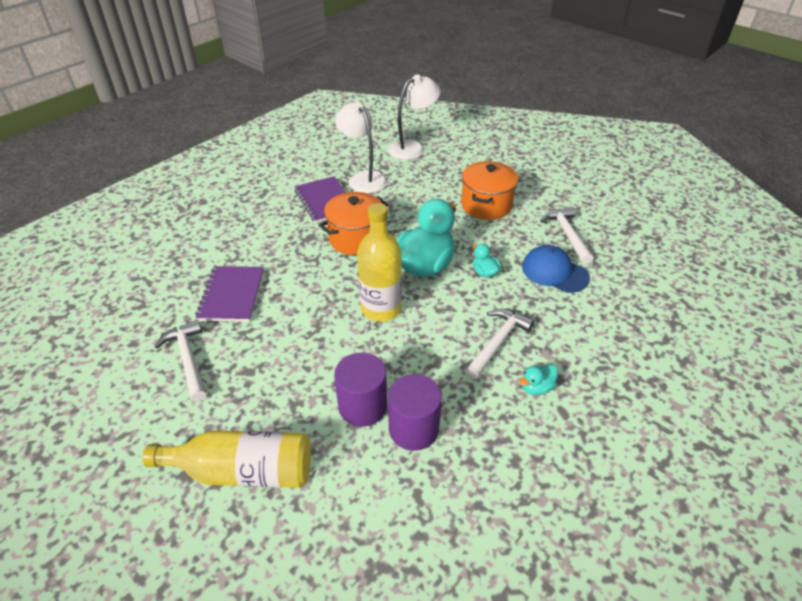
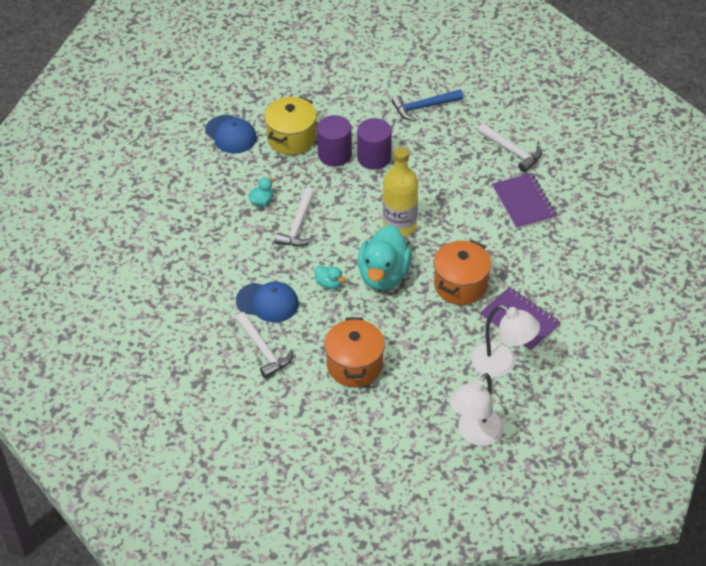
camera: 160 degrees right, 5 degrees up
yellow bottle [143,430,311,488] -> blue hammer [392,89,463,121]
none -> blue cap [205,115,257,154]
none -> yellow pot [264,97,317,155]

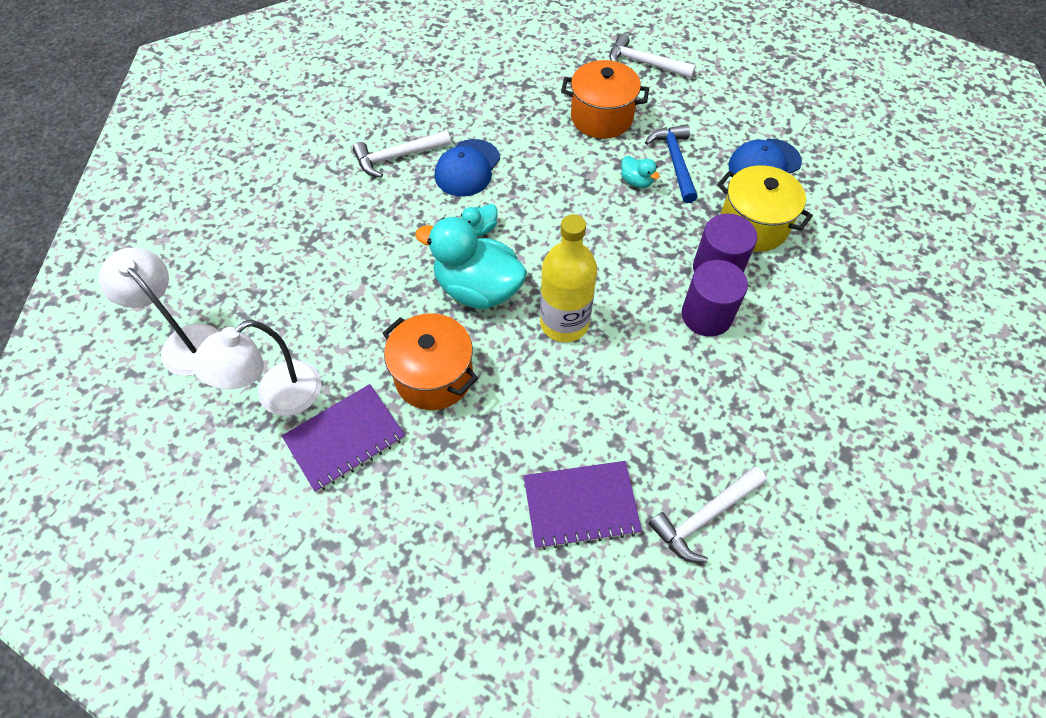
camera: 100 degrees right, 10 degrees up
white hammer [275,187,315,246] -> white hammer moved to [609,34,696,78]
orange pot [324,317,385,387] -> orange pot moved to [561,60,649,139]
blue hammer [392,89,463,121] -> blue hammer moved to [645,124,698,203]

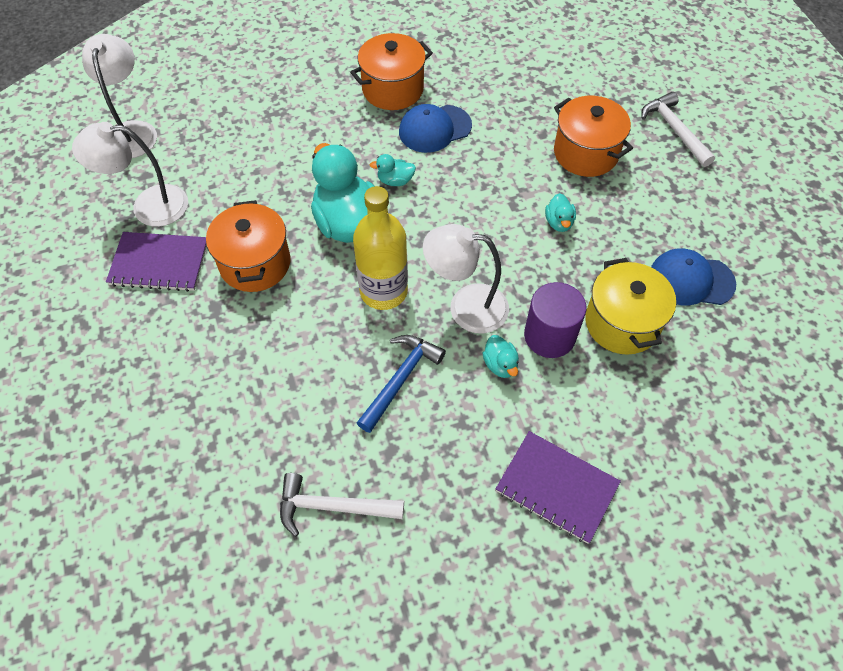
camera: 40 degrees right, 0 degrees up
white hammer [353,130,451,178] -> orange pot [350,33,433,110]
purple notebook [524,461,642,550] -> purple notebook moved to [496,431,621,544]
blue hammer [645,124,698,203] -> blue hammer moved to [357,335,446,433]
purple cylinder [682,260,748,336] -> turquoise duck [483,335,519,378]
none -> white lamp [423,224,509,333]

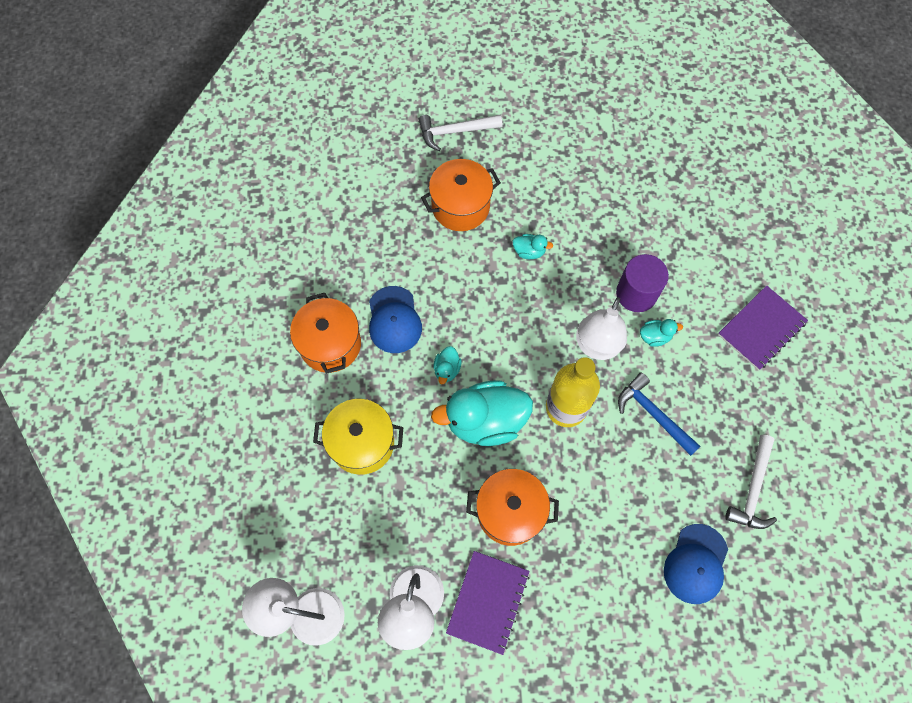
camera: 75 degrees left, 10 degrees up
yellow pot [585,258,676,355] -> yellow pot moved to [313,399,403,475]
blue cap [651,248,736,305] -> blue cap moved to [664,524,728,604]

